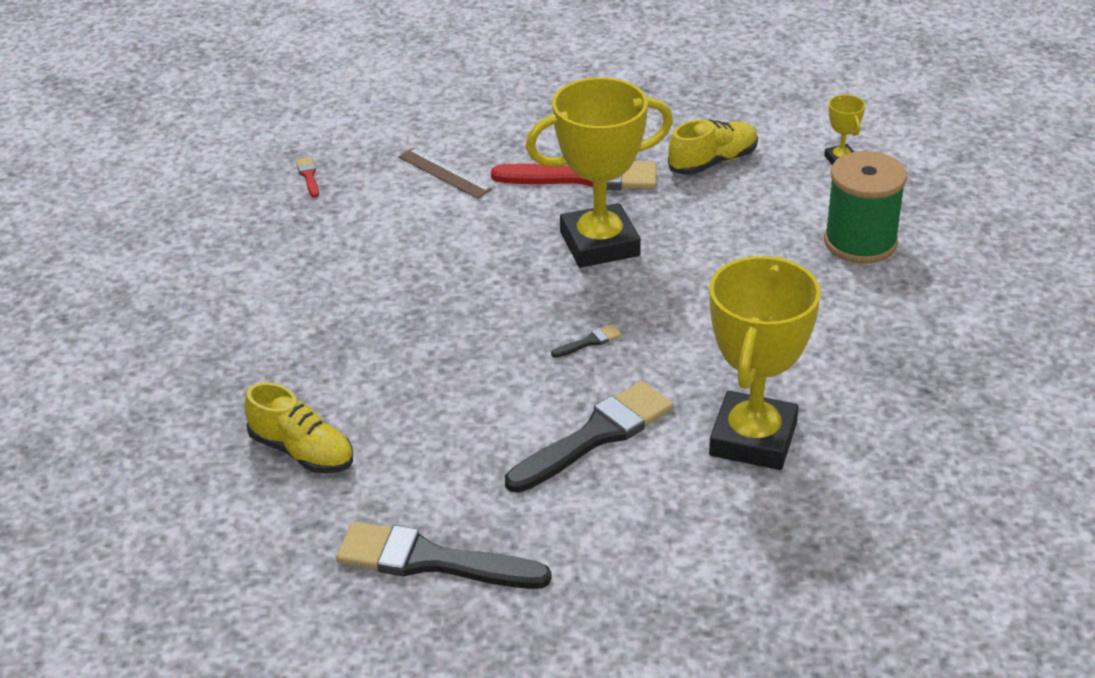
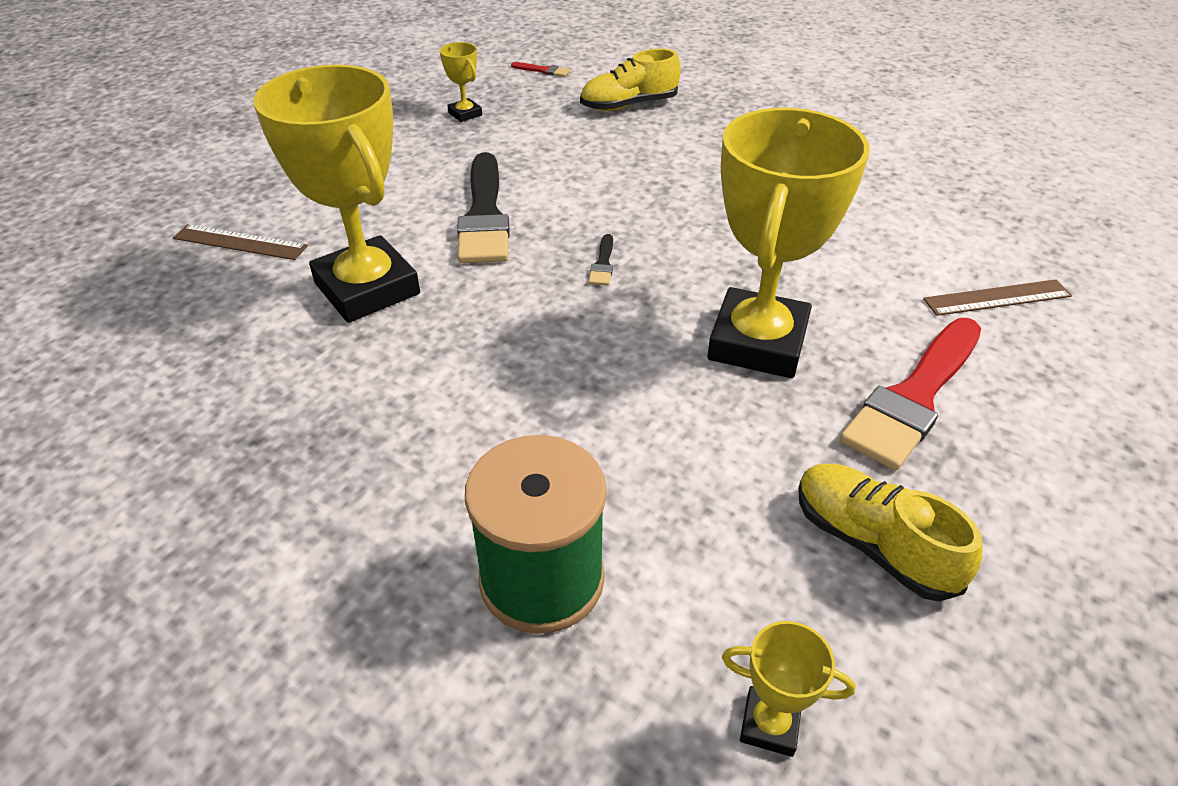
camera: 125 degrees right, 5 degrees up
red brush [296,157,319,197] -> red brush moved to [511,62,570,77]
black brush [336,522,552,589] -> yellow trophy [440,42,482,122]
yellow shoe [668,119,758,175] -> yellow shoe turned 135 degrees clockwise [798,464,983,601]
none -> brown ruler [173,224,308,260]

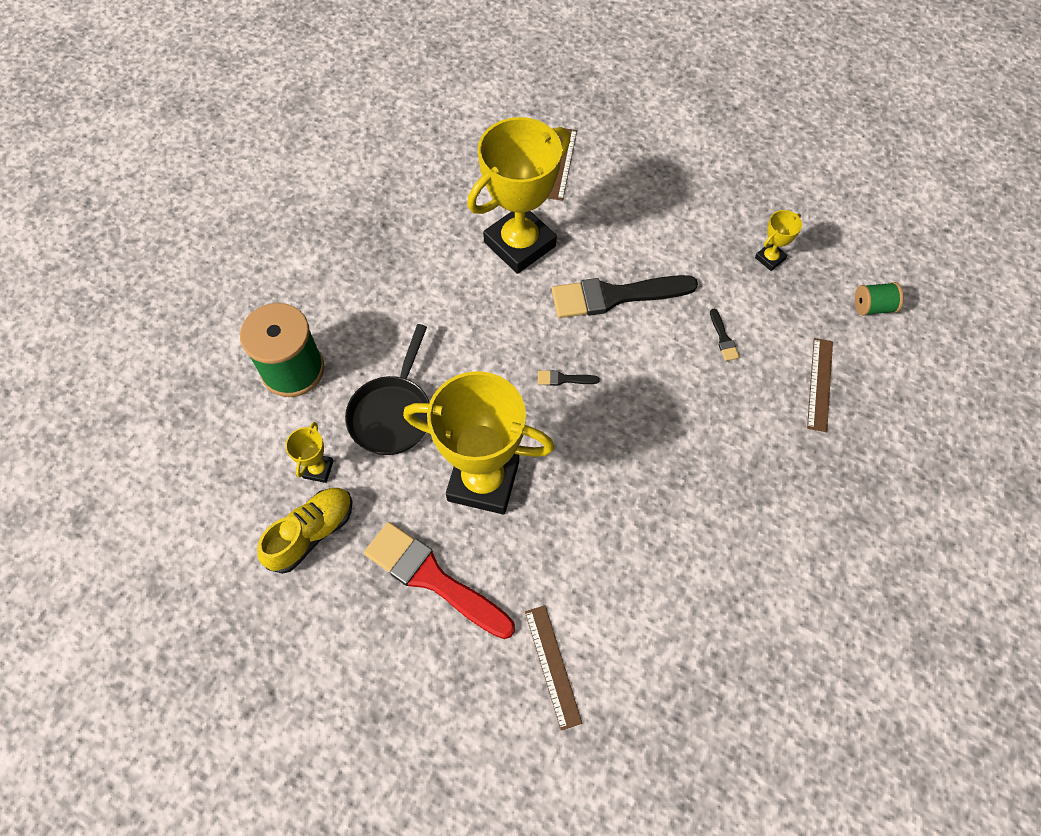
camera: 85 degrees right, 20 degrees up
red brush [511,62,570,77] -> green spool [855,282,903,316]
yellow shoe [580,49,681,111] -> brown ruler [807,338,833,432]
yellow trophy [722,621,856,757] -> yellow trophy moved to [285,422,333,483]
none -> black pan [345,324,430,455]
none -> black brush [710,309,739,361]

